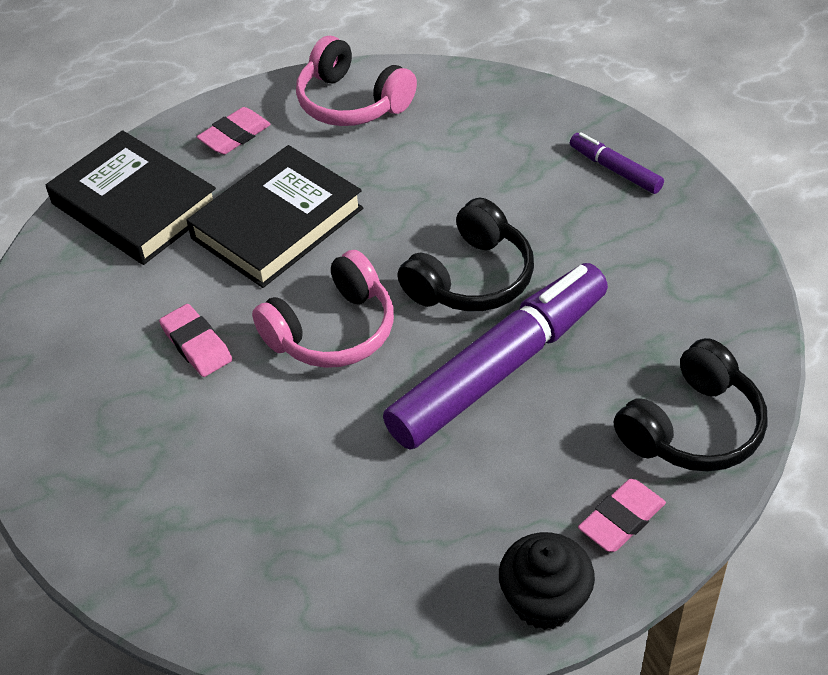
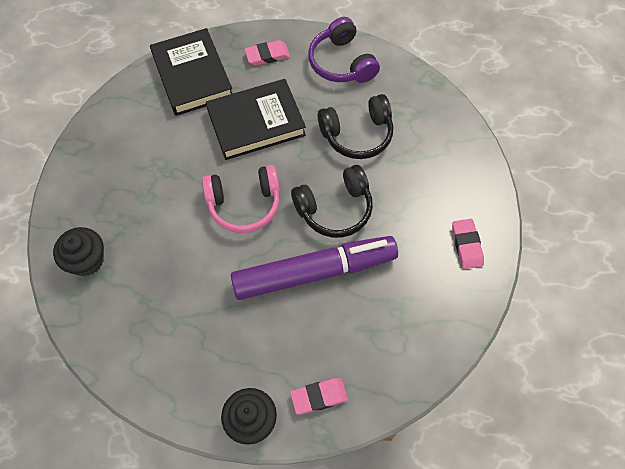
camera: 25 degrees right, 15 degrees up
pink eraser [159,304,232,377] -> pink eraser moved to [452,219,484,269]
pink headphones [296,36,417,126] -> purple headphones [308,17,380,83]
purple marker [570,132,664,194] -> none
black headphones [614,338,768,472] -> black headphones moved to [318,94,393,159]
none -> black cupcake [53,227,104,276]

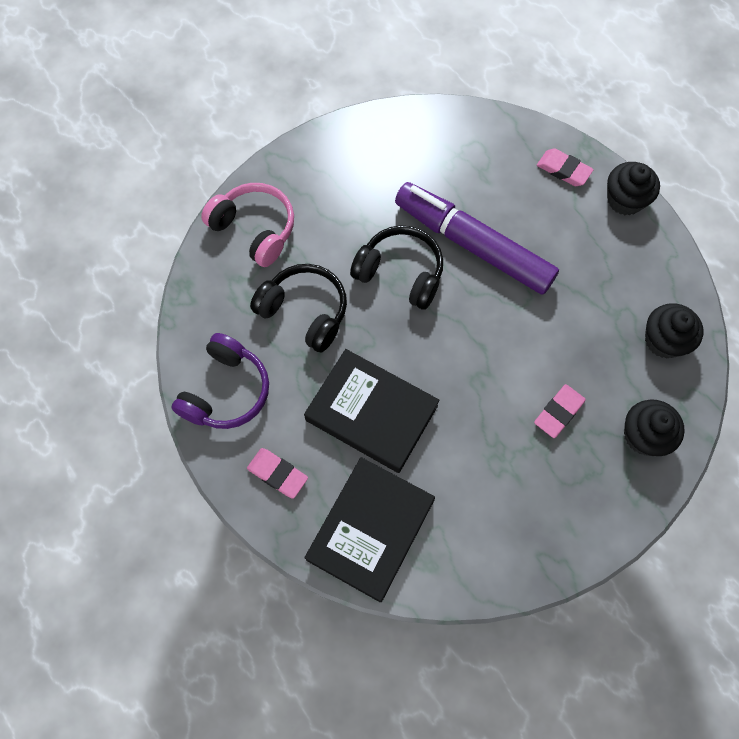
camera: 130 degrees left, 5 degrees up
pink headphones [202,165,280,233] -> pink headphones moved to [201,183,294,267]
pink eraser [452,219,484,269] -> pink eraser moved to [534,384,586,438]
none -> black cupcake [645,303,704,359]

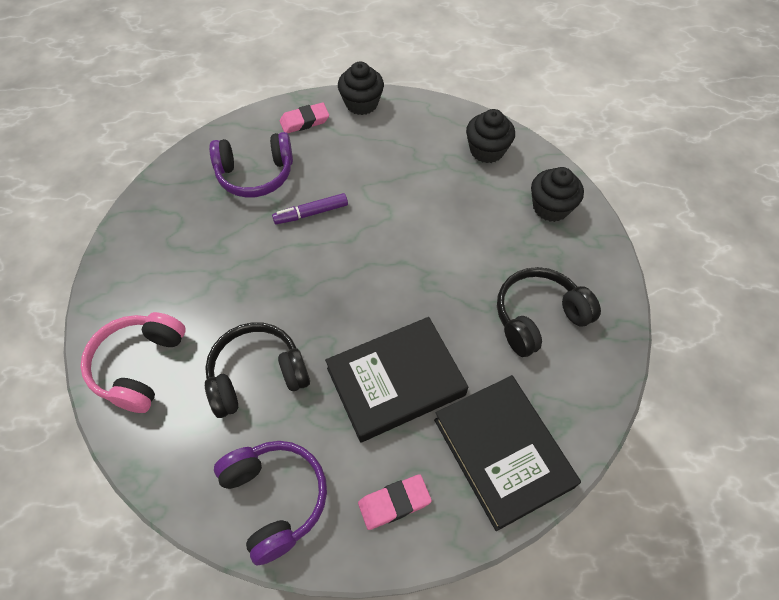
camera: 55 degrees left, 10 degrees down
pink headphones [201,183,294,267] -> pink headphones turned 60 degrees counterclockwise [80,312,186,413]
black headphones [350,225,443,310] -> black headphones moved to [497,267,601,357]
purple marker [395,182,559,295] -> purple marker [272,193,348,224], size x0.44
pink eraser [534,384,586,438] -> none
none -> purple headphones [209,132,293,198]

